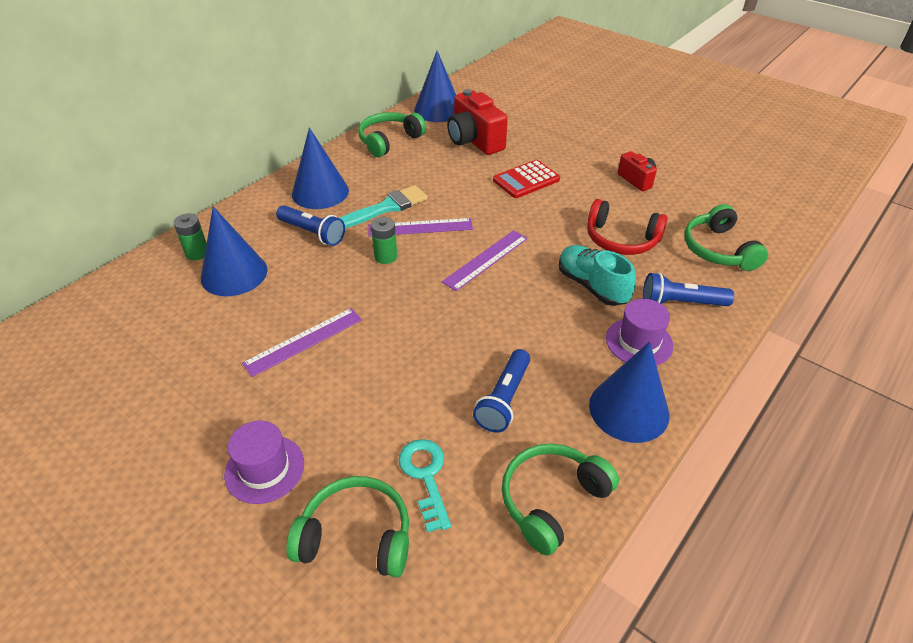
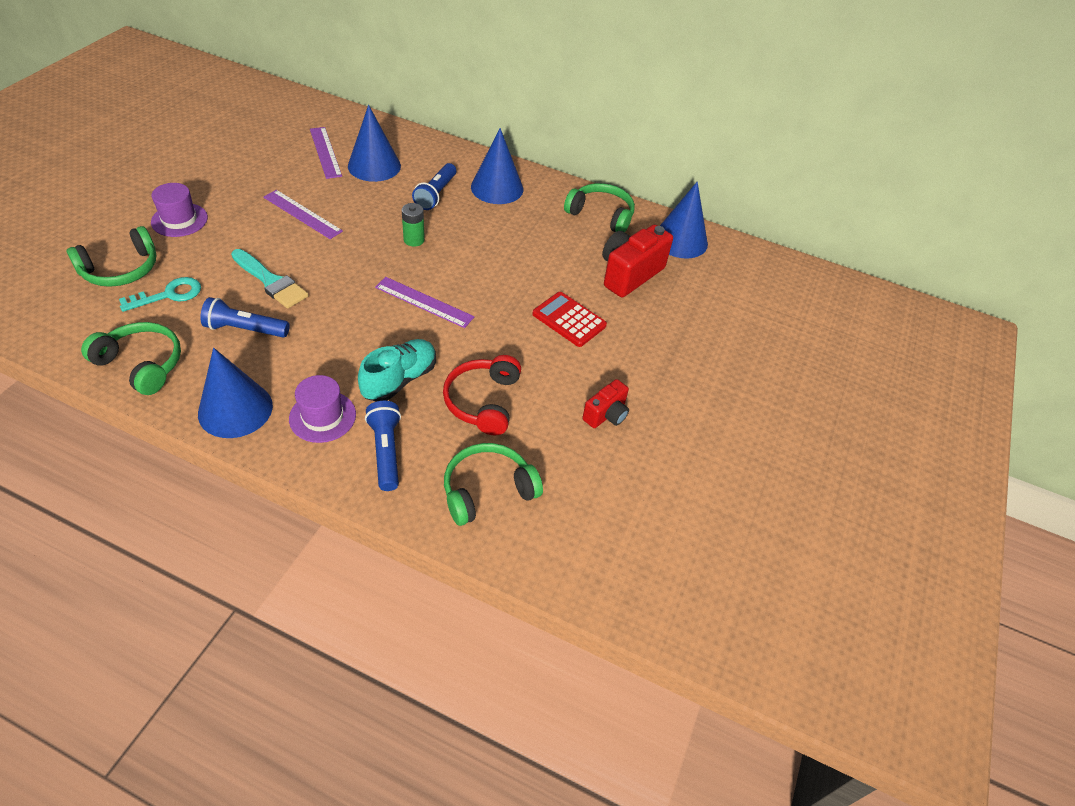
camera: 70 degrees right, 5 degrees up
green battery [174,213,207,260] -> none
green headphones [286,476,409,578] -> green headphones turned 60 degrees clockwise [67,226,156,287]
turquoise brush [340,185,428,228] -> turquoise brush moved to [231,249,309,308]
purple ruler [368,218,473,236] -> purple ruler moved to [310,127,342,179]

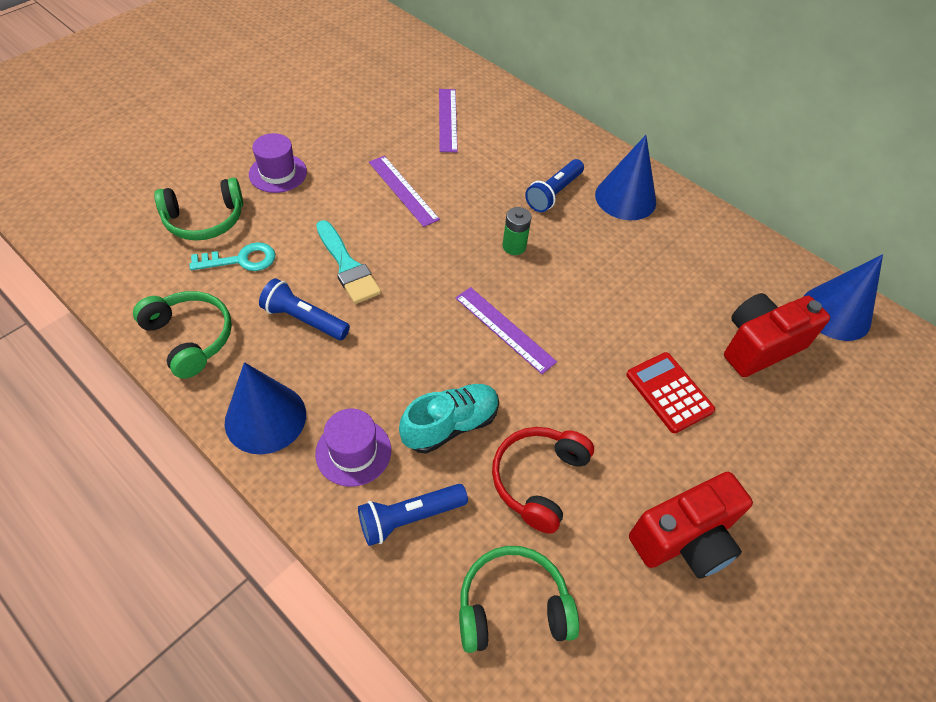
camera: 20 degrees right, 5 degrees up
blue cone [348,105,401,182] -> none
blue flashlight [365,401,401,491] -> blue flashlight turned 120 degrees counterclockwise [358,484,468,546]
green headphones [564,183,635,232] -> none
red camera [582,379,629,428] -> red camera [629,472,753,579], size x1.77

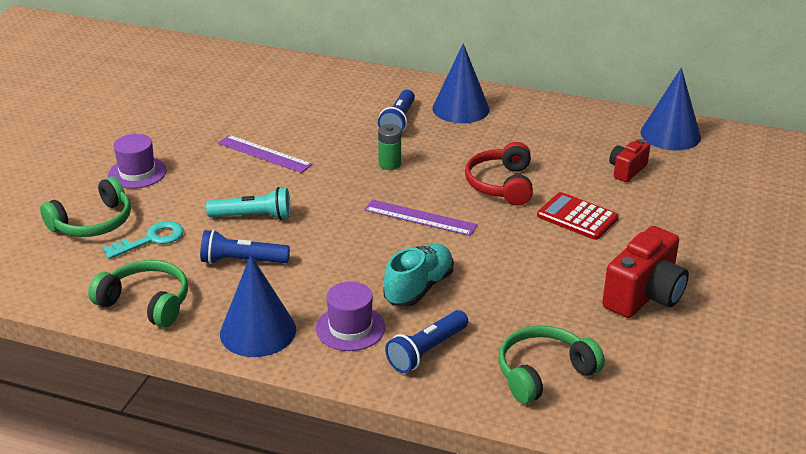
camera: 20 degrees left, 20 degrees down
turquoise brush [316,220,381,304] -> turquoise flashlight [206,187,291,220]
purple ruler [439,89,458,152] -> none
red headphones [492,427,594,534] -> red headphones moved to [465,142,533,205]
red camera [724,293,830,377] -> red camera [609,139,650,182], size x0.57

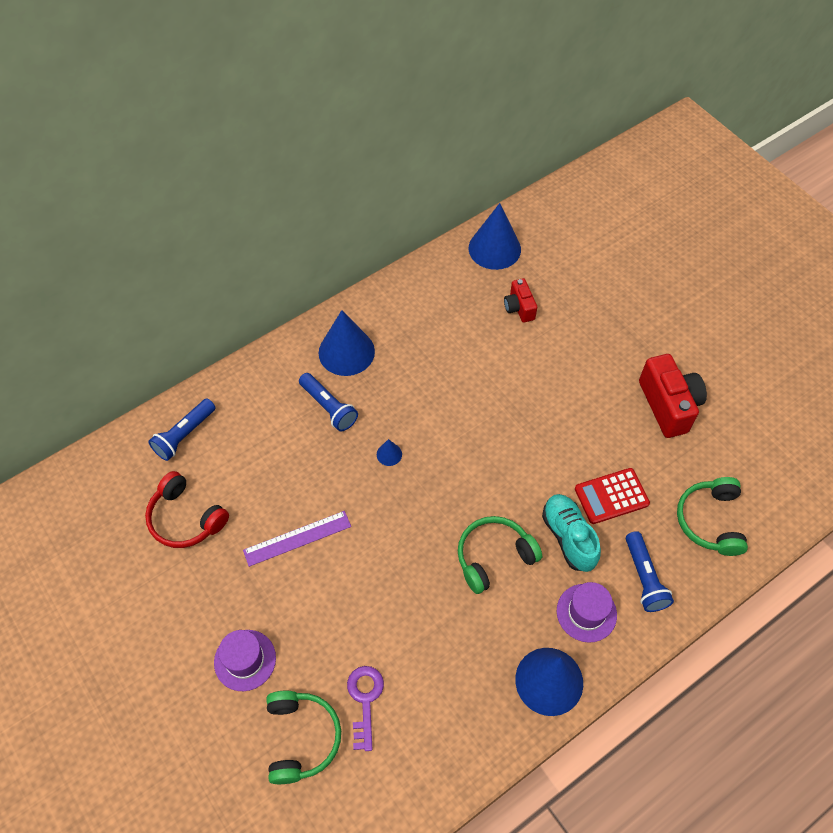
camera: 55 degrees left, 25 degrees up
green headphones [88,260,188,327] -> green headphones moved to [458,516,542,594]
turquoise key [102,221,184,259] -> purple key [347,666,384,751]
blue flashlight [200,230,290,264] -> blue flashlight moved to [148,399,216,461]
turquoise flashlight [206,187,291,220] -> none
purple ruler [364,199,477,236] -> none
green battery [378,124,401,170] -> blue cone [377,439,402,466]
red headphones [465,142,533,205] -> red headphones moved to [145,471,229,548]
red calculator [537,192,619,240] -> red calculator moved to [575,468,650,524]

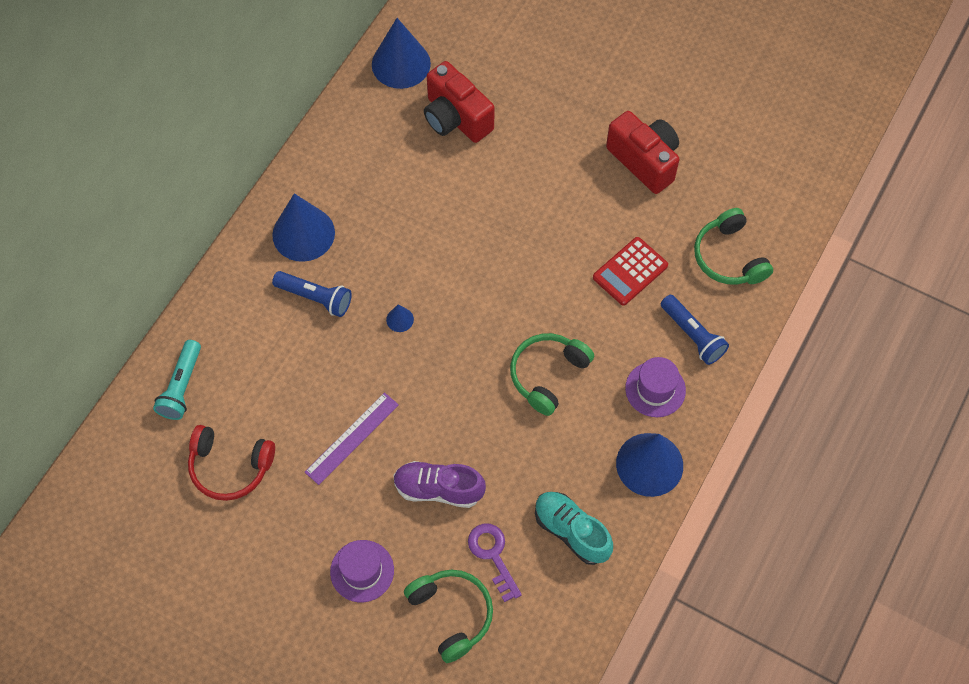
camera: 25 degrees left, 5 degrees up
blue flashlight [148,399,216,461] -> turquoise flashlight [153,340,201,420]
red camera [504,278,537,323] -> red camera [424,61,494,143], size x1.77
turquoise shoe [542,494,601,572] -> turquoise shoe moved to [535,492,613,565]
none -> purple shoe [393,461,486,508]

